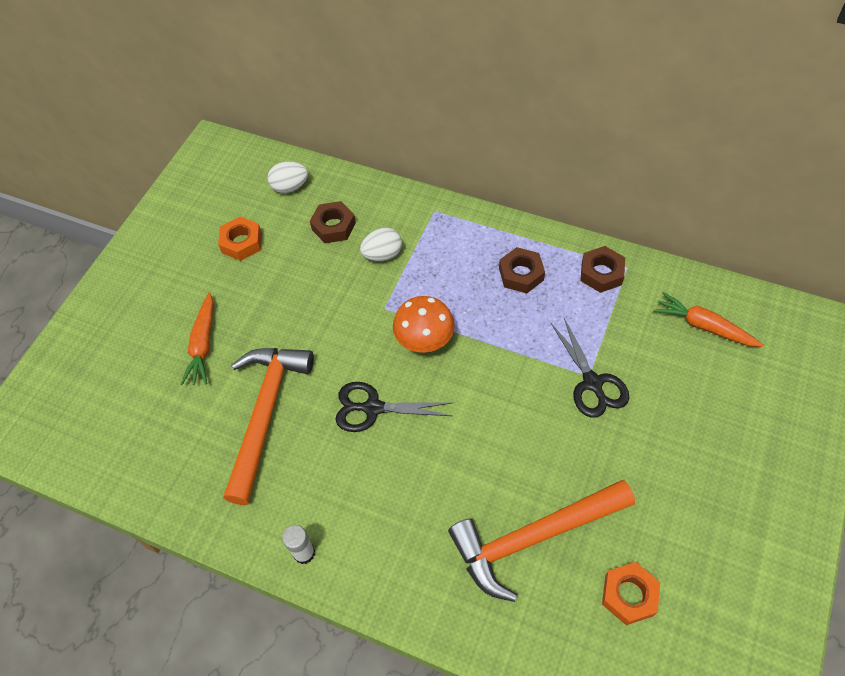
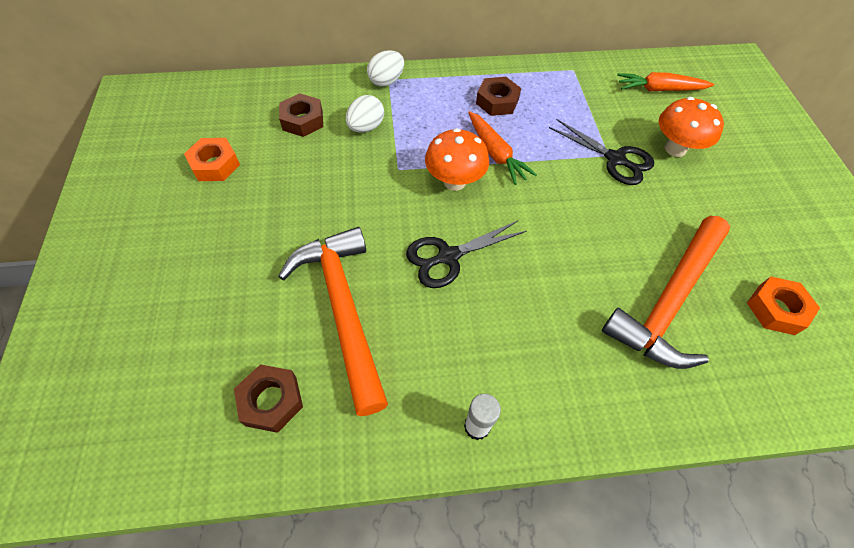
camera: 35 degrees left, 0 degrees up
orange carrot [181,293,213,385] -> orange carrot moved to [468,111,537,185]
white egg [267,161,308,193] -> white egg moved to [367,50,404,87]
brown nut [580,246,625,293] -> brown nut moved to [234,364,303,433]
none -> orange mushroom [659,97,724,157]

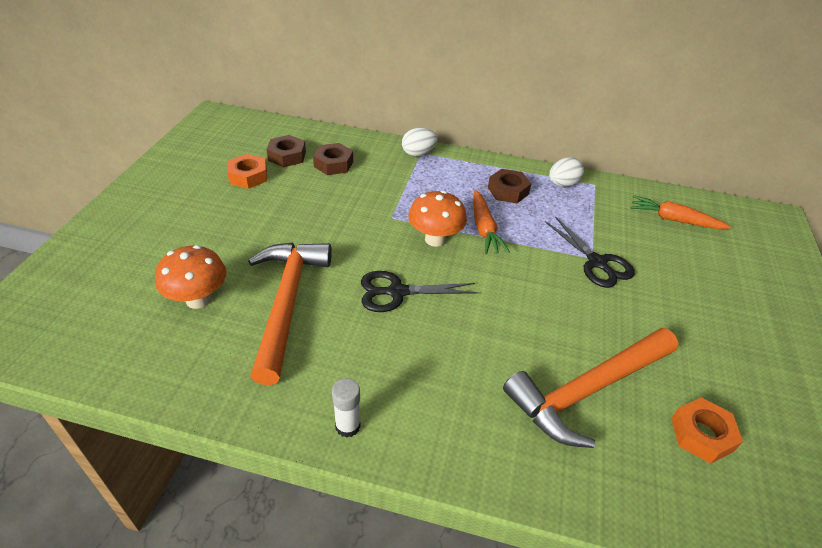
camera: 20 degrees right, 15 degrees down
brown nut [234,364,303,433] -> brown nut moved to [266,135,306,167]
white egg [346,95,384,133] -> white egg moved to [549,157,584,187]
orange mushroom [659,97,724,157] -> orange mushroom moved to [155,245,226,309]

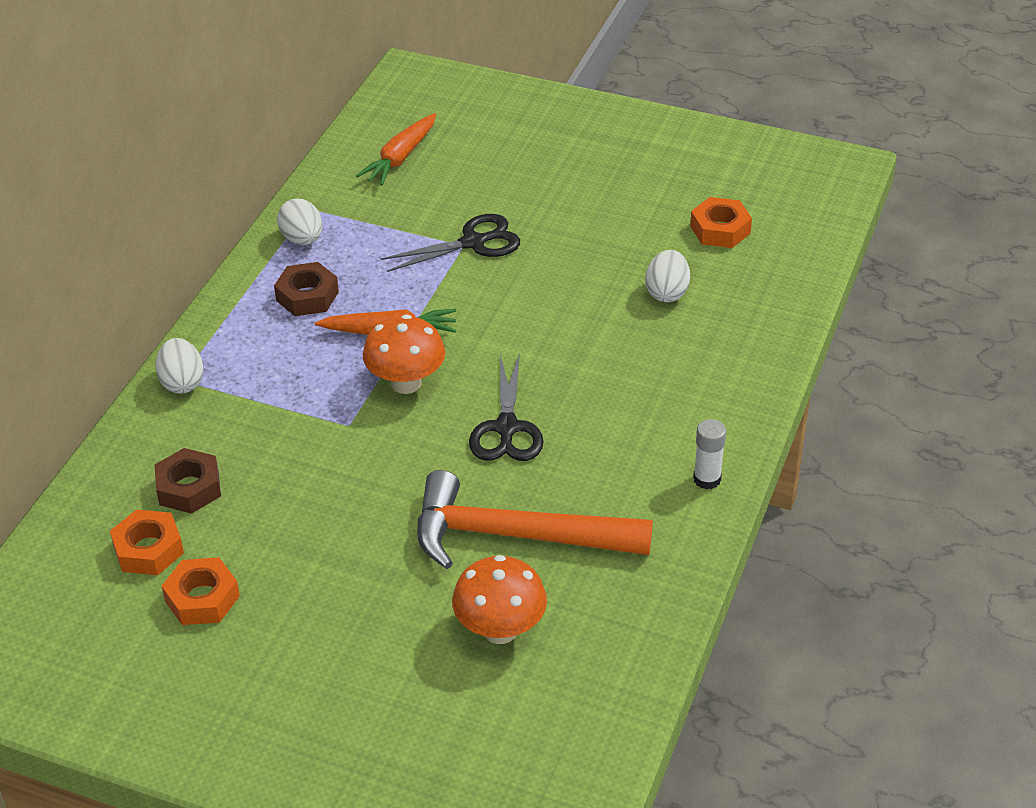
camera: 80 degrees left, 0 degrees up
brown nut [266,135,306,167] -> orange nut [110,509,184,575]
orange hammer [503,328,678,448] -> white egg [645,250,690,302]

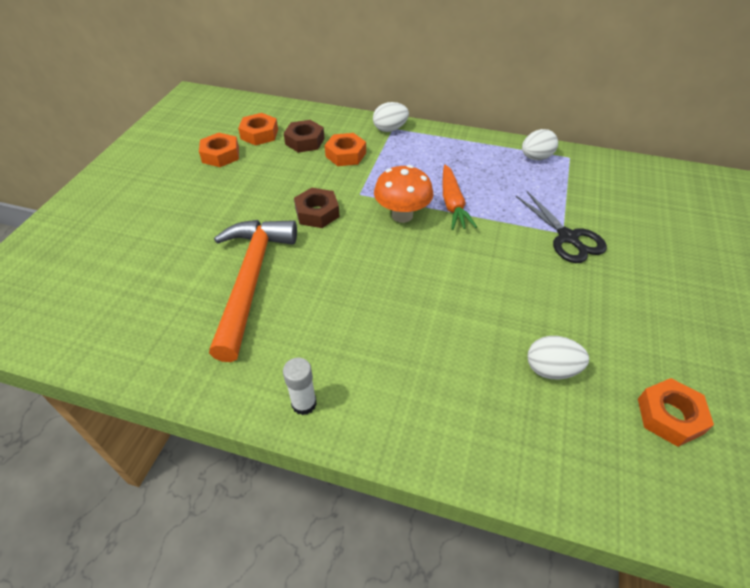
camera: 85 degrees right, 5 degrees up
brown nut [274,262,339,316] -> brown nut moved to [294,187,340,228]
orange carrot [356,113,436,186] -> none
orange mushroom [452,555,547,644] -> none
black scissors [469,352,544,461] -> none
none -> orange nut [325,133,366,166]

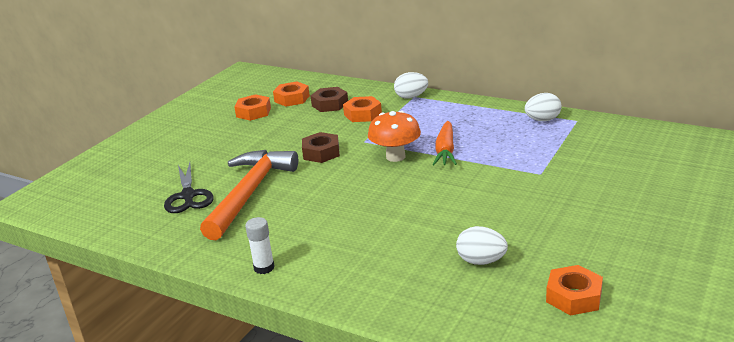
camera: 15 degrees right, 20 degrees down
black scissors [516,191,607,263] -> black scissors moved to [164,162,214,213]

